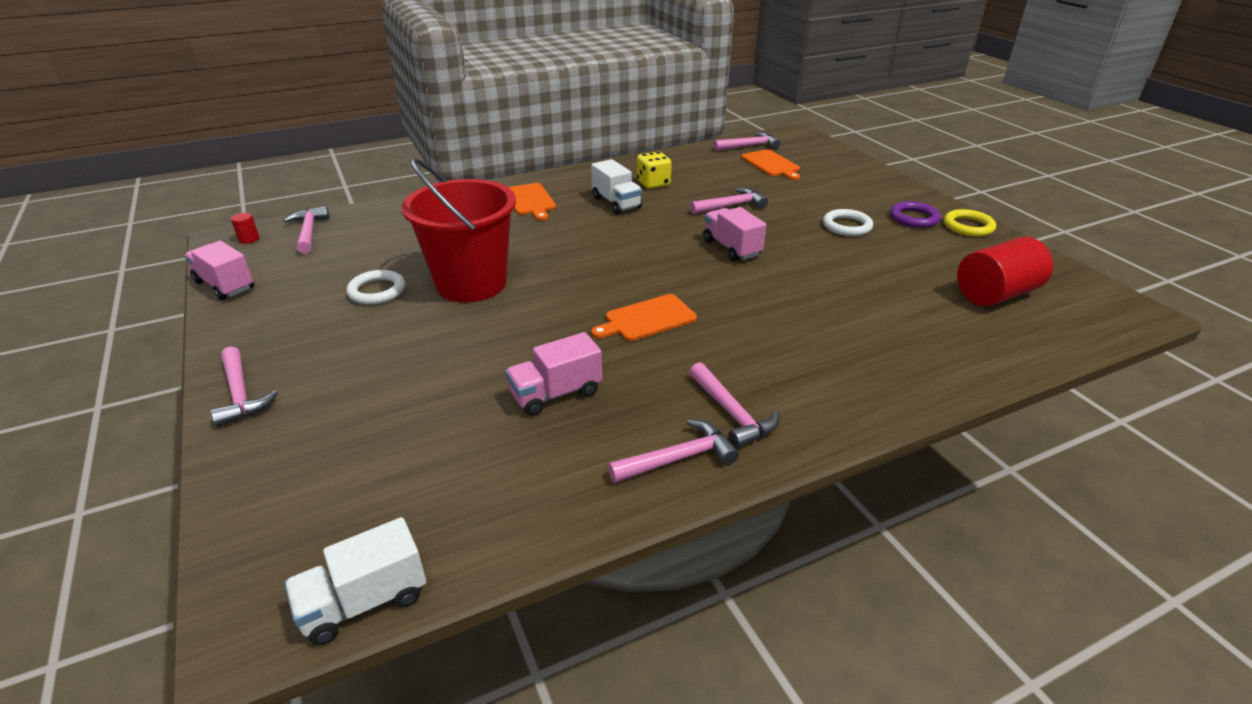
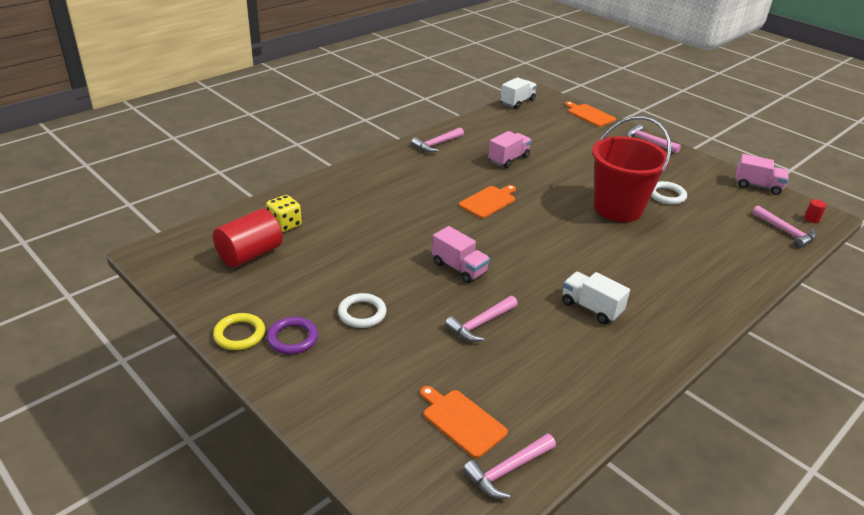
camera: 160 degrees right, 0 degrees up
orange cutting board [508,183,556,221] -> orange cutting board moved to [565,102,616,127]
yellow dice [637,152,672,189] -> yellow dice moved to [266,195,302,232]
pink hammer [689,362,779,449] -> none

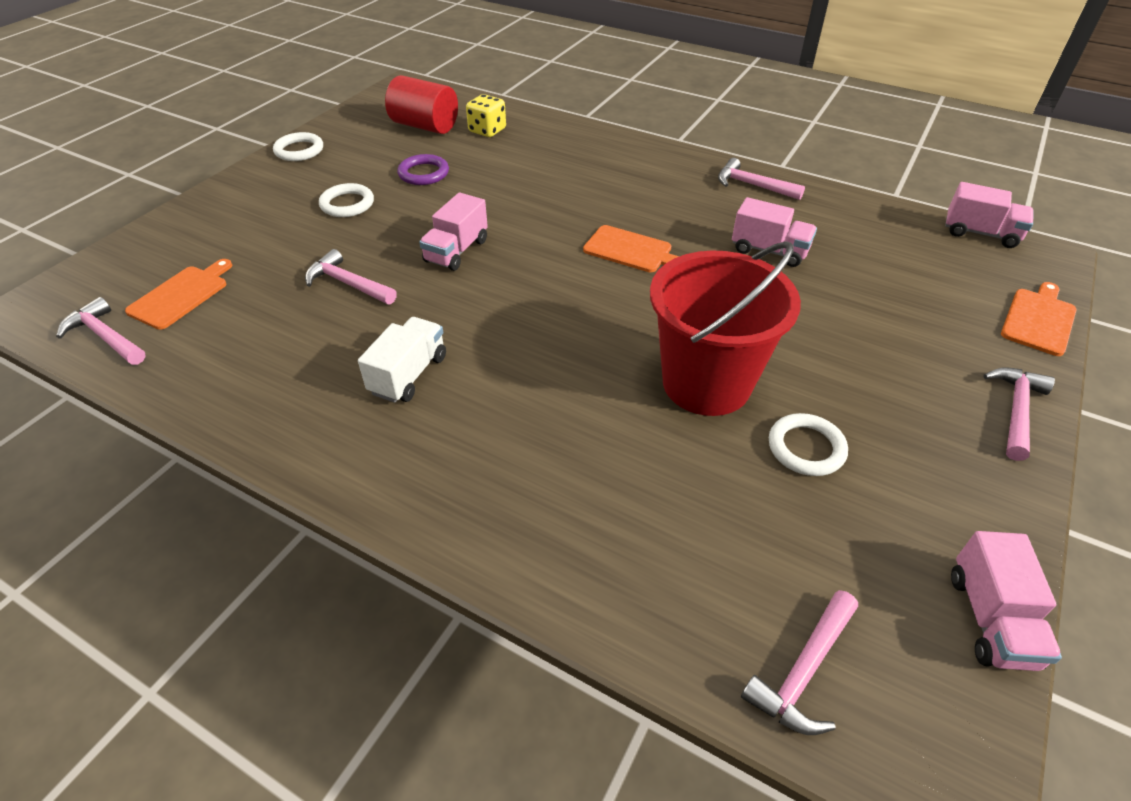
camera: 75 degrees right, 10 degrees up
yellow ring [213,313,265,350] -> white ring [273,132,323,161]
purple ring [267,317,318,354] -> purple ring moved to [397,154,449,185]
white truck [500,77,537,109] -> pink truck [945,182,1033,248]
red cylinder [804,199,827,223] -> none

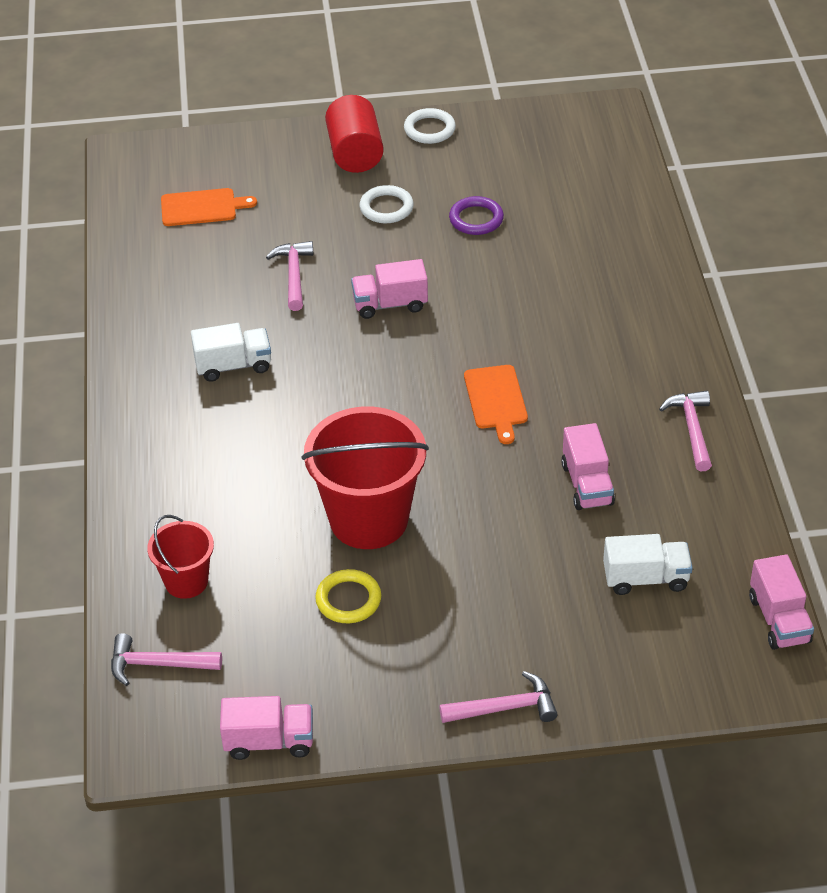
camera: 55 degrees right, 0 degrees up
pink hammer [56,297,146,365] -> none
red cylinder [385,75,458,134] -> red cylinder moved to [325,95,384,173]
yellow dice [466,94,506,137] -> none
white ring [769,413,848,476] -> yellow ring [315,569,381,623]
pink truck [951,531,1062,671] -> pink truck turned 150 degrees counterclockwise [220,696,313,760]
orange cutting board [1001,282,1077,356] -> none
none -> red bucket [147,515,214,599]
none -> white truck [603,534,693,595]

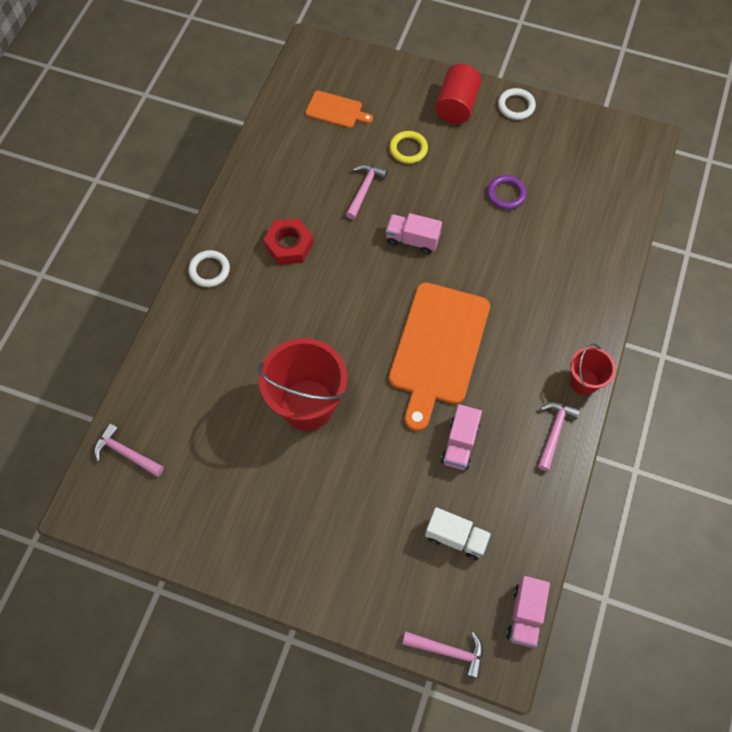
camera: 25 degrees right, 20 degrees up
red bucket [147,515,214,599] -> red bucket moved to [570,344,616,395]
white truck [191,323,271,382] -> red nut [264,218,313,265]
pink truck [220,696,313,760] -> none
yellow ring [315,569,381,623] -> yellow ring moved to [389,131,428,164]
white ring [360,185,414,223] -> white ring moved to [188,250,230,287]
pink hammer [439,671,558,723] -> pink hammer moved to [402,631,483,679]
orange cutting board [464,365,528,444] -> orange cutting board [389,282,490,431], size x2.07

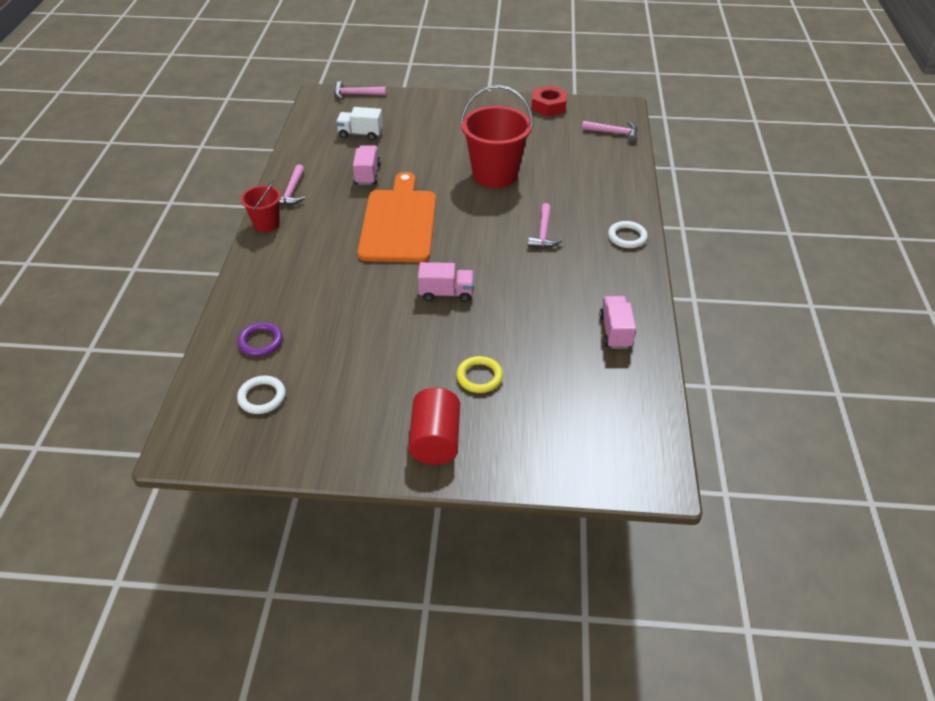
camera: 165 degrees right, 20 degrees down
red nut [264,218,313,265] -> red nut moved to [531,85,568,116]
orange cutting board [305,91,373,128] -> none
pink hammer [346,164,388,219] -> pink hammer moved to [528,203,563,248]
purple ring [487,175,527,209] -> purple ring moved to [237,322,283,356]
white ring [498,88,536,120] -> white ring moved to [237,376,286,414]
pink truck [506,576,550,648] -> pink truck moved to [599,296,636,349]

